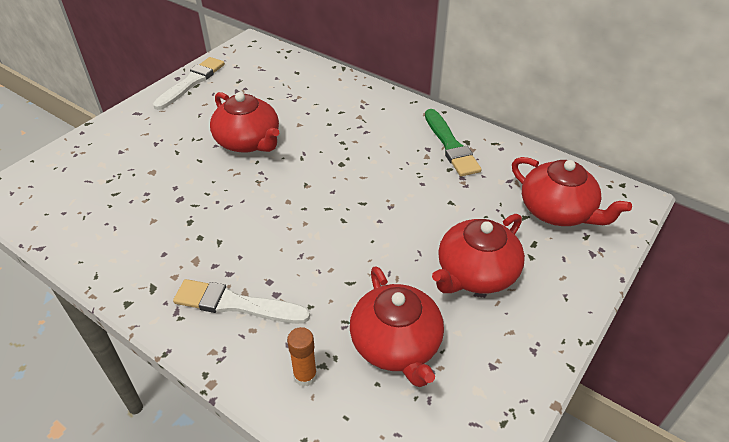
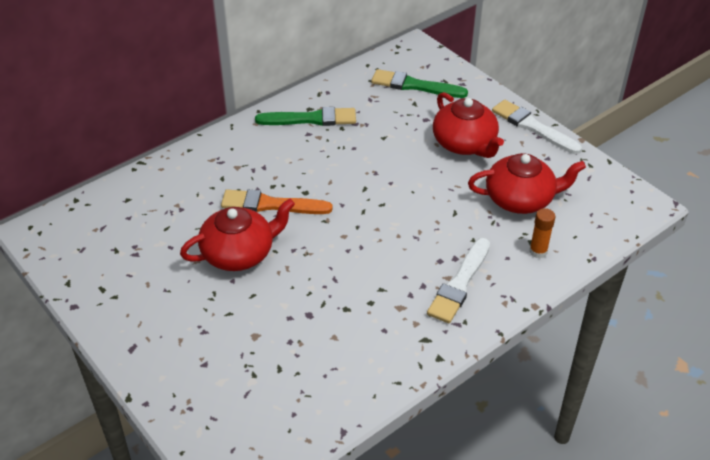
camera: 75 degrees left, 0 degrees up
white brush [153,57,225,110] -> white brush moved to [492,100,582,154]
red teapot [512,157,632,226] -> green brush [371,69,468,98]
none -> orange brush [221,189,333,214]

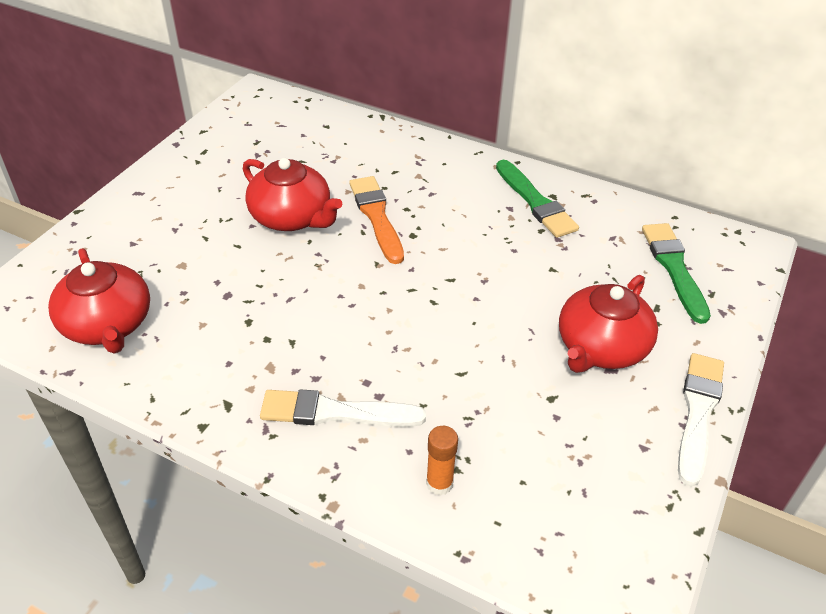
camera: 65 degrees right, 0 degrees up
red teapot [468,153,586,214] -> red teapot moved to [48,248,150,353]

